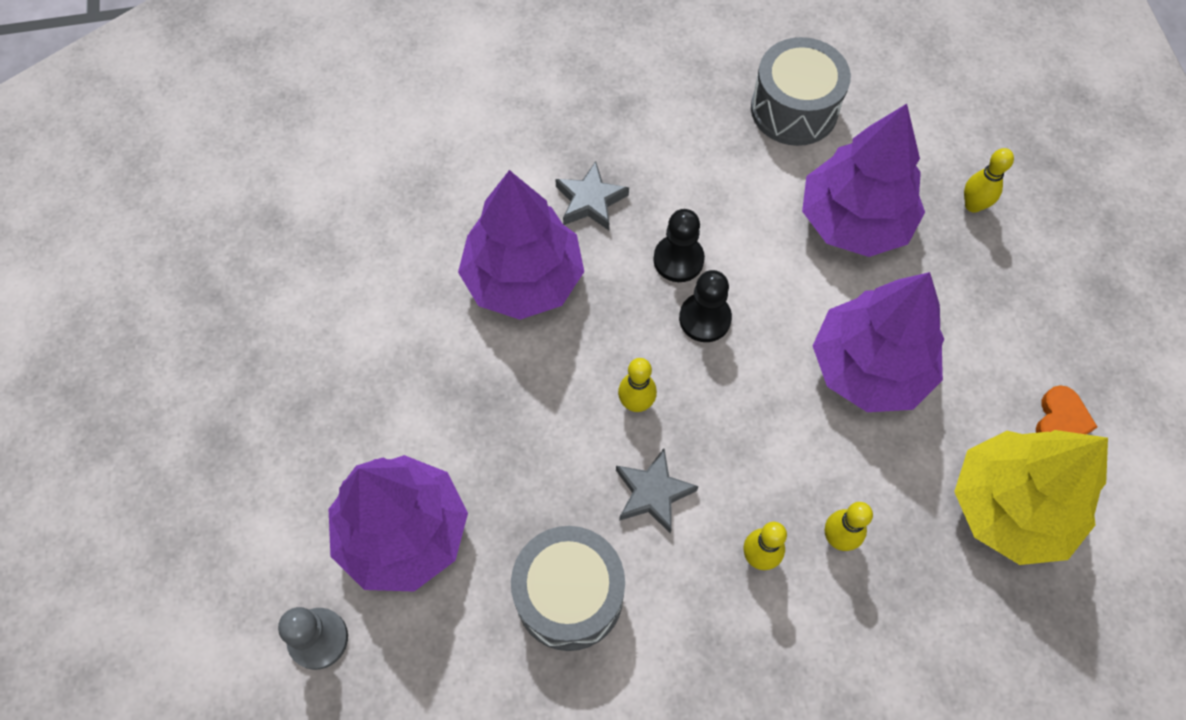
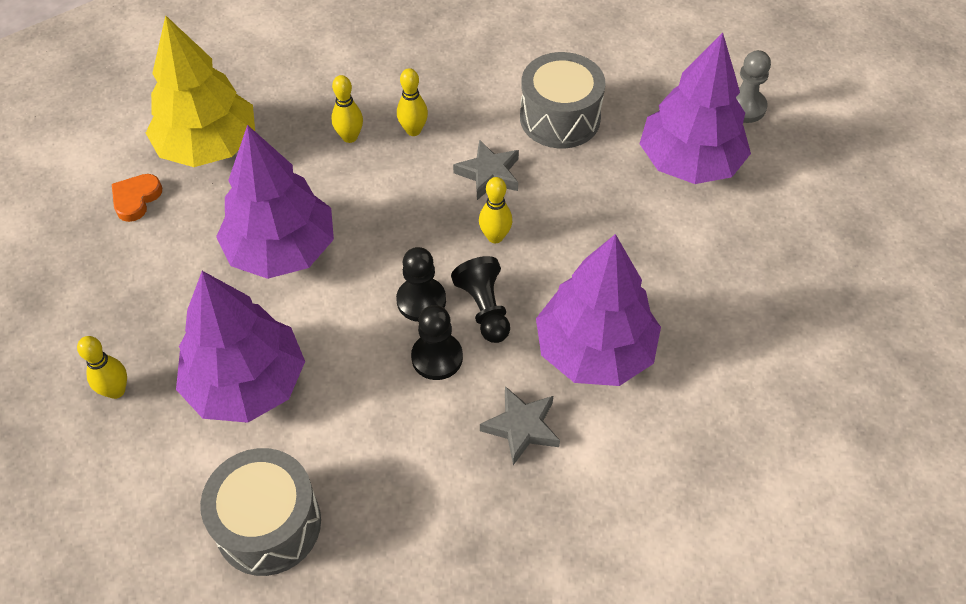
camera: 175 degrees left, 10 degrees down
none -> black pawn [451,256,510,343]

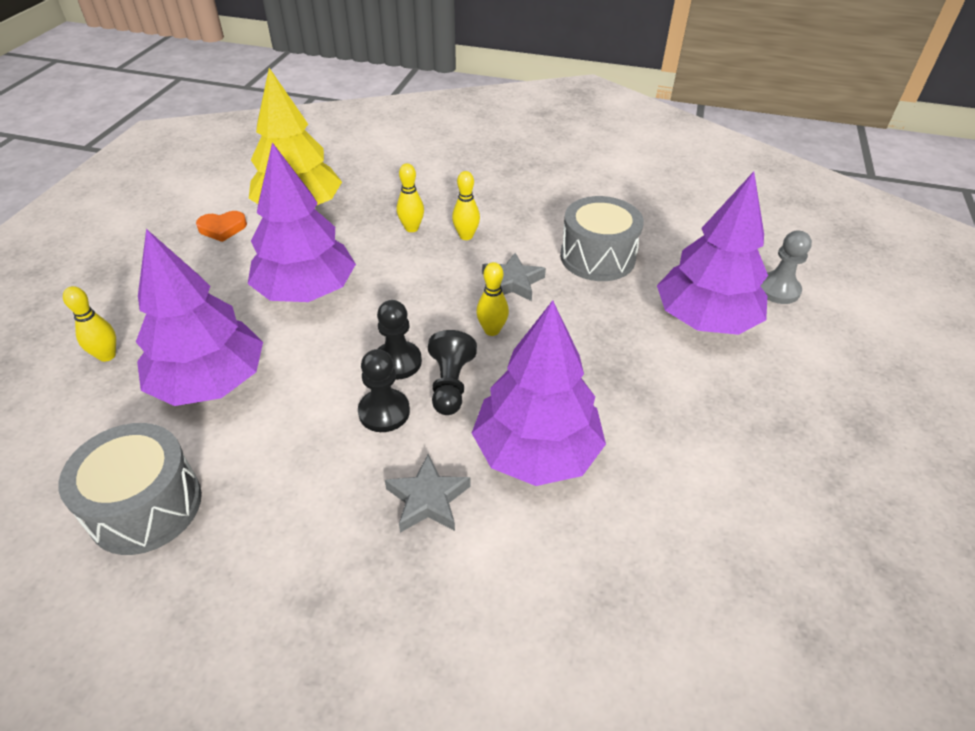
camera: 20 degrees right, 10 degrees down
orange heart [112,174,162,222] -> orange heart turned 150 degrees counterclockwise [196,211,247,242]

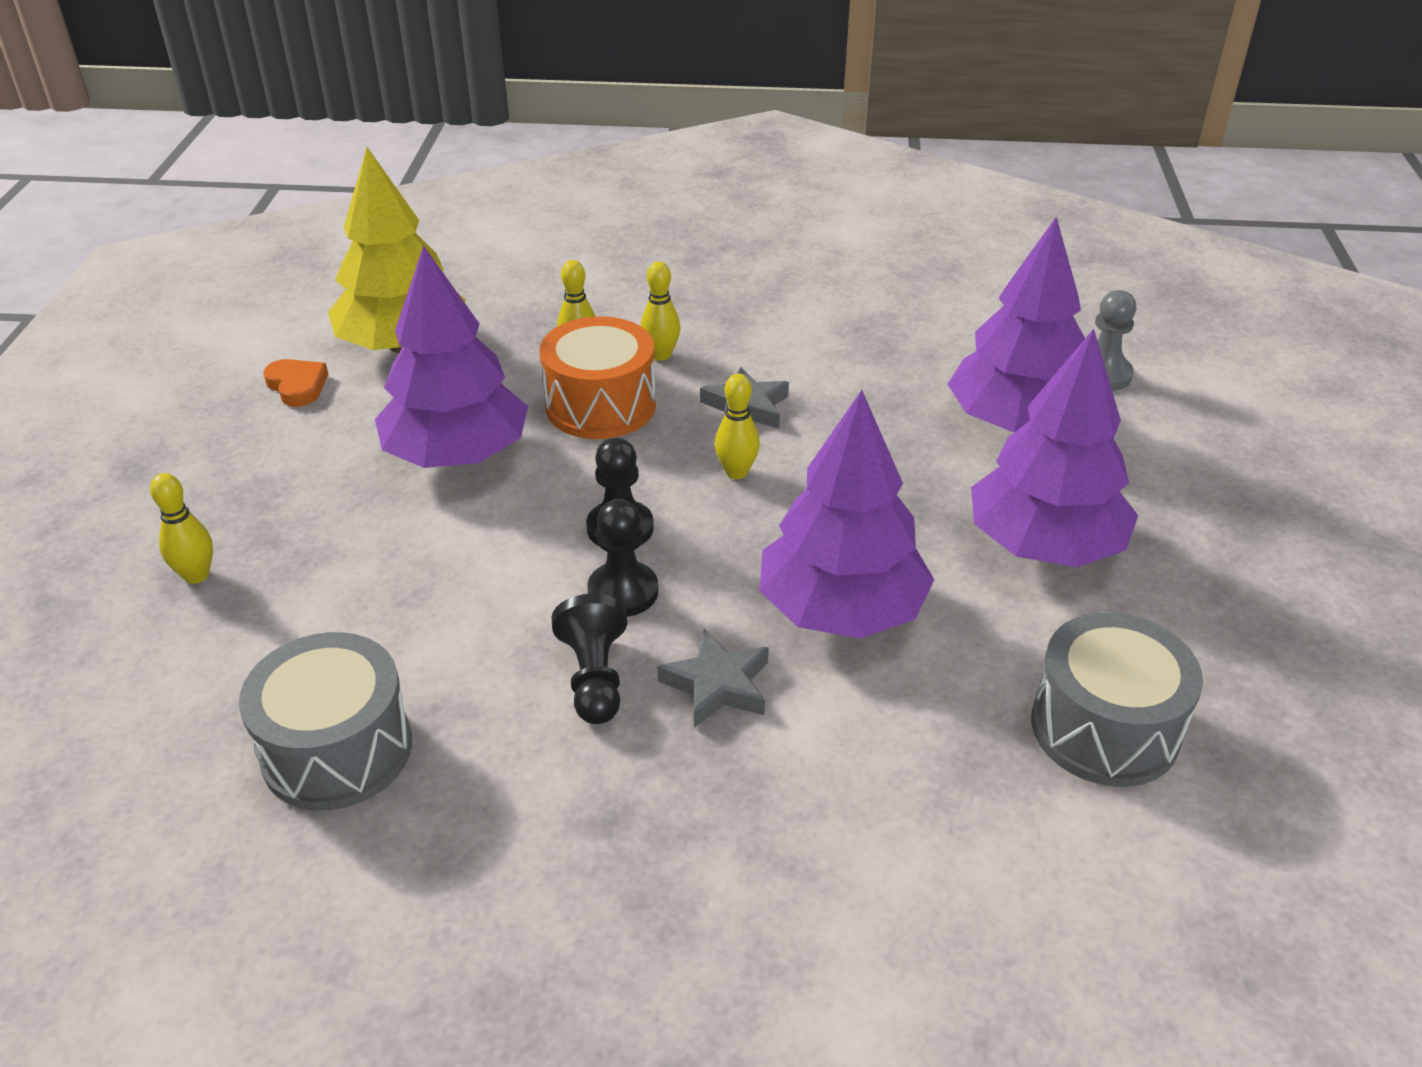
camera: 10 degrees left, 5 degrees down
purple tree [136,229,263,406] -> purple tree moved to [971,329,1138,567]
orange heart [196,211,247,242] -> orange heart turned 105 degrees counterclockwise [263,359,328,407]
black pawn [428,330,477,415] -> black pawn moved to [551,594,627,724]
grey drum [560,196,644,281] -> grey drum moved to [1031,612,1203,787]
none -> orange drum [540,317,656,439]

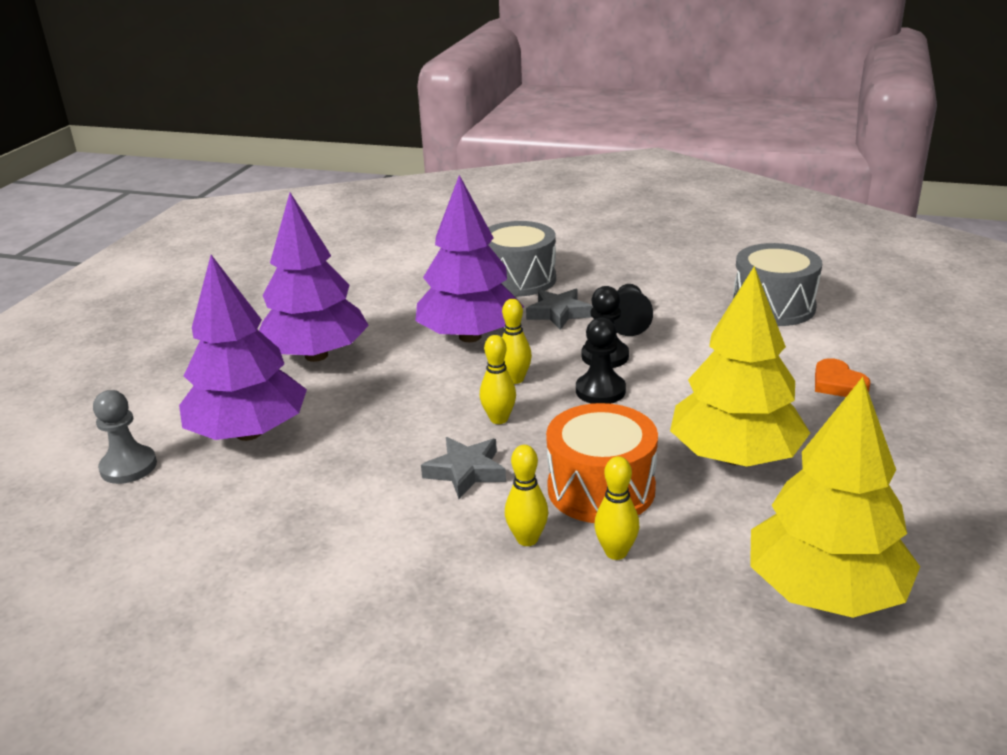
camera: 165 degrees left, 10 degrees down
yellow bowling pin [150,473,213,584] -> yellow bowling pin moved to [502,299,532,384]
orange heart [263,359,328,407] -> orange heart moved to [815,358,871,397]
purple tree [375,245,528,468] -> yellow tree [670,266,810,467]
grey drum [1031,612,1203,787] -> grey drum moved to [488,221,556,297]

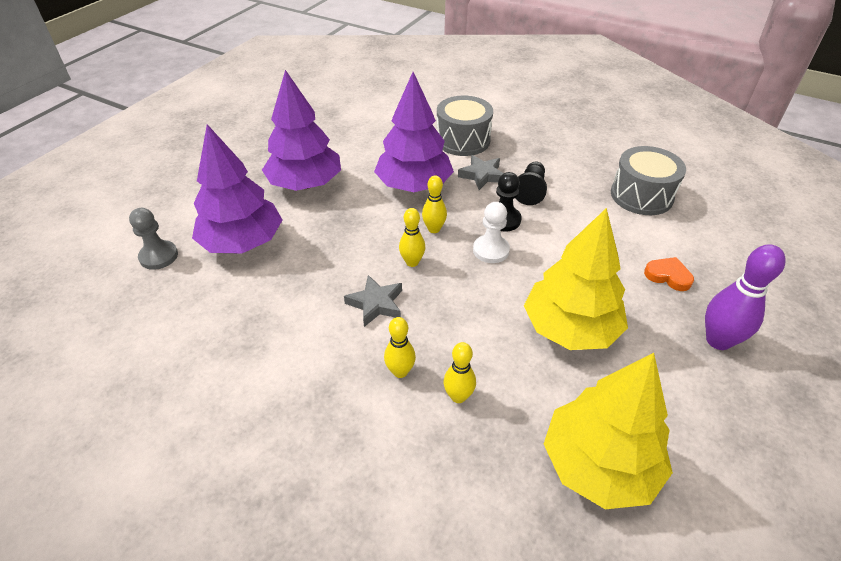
camera: 10 degrees right, 15 degrees up
orange drum [546,403,658,523] -> none
black pawn [576,317,626,404] -> white pawn [473,202,510,263]
orange heart [815,358,871,397] -> orange heart turned 135 degrees clockwise [644,257,694,291]
none -> purple bowling pin [705,244,786,350]

